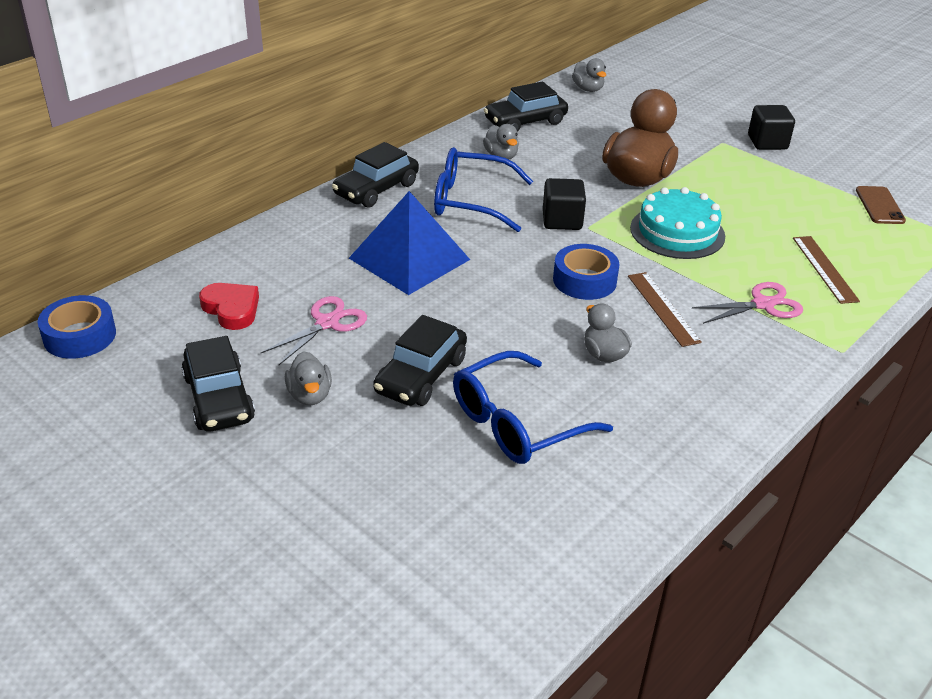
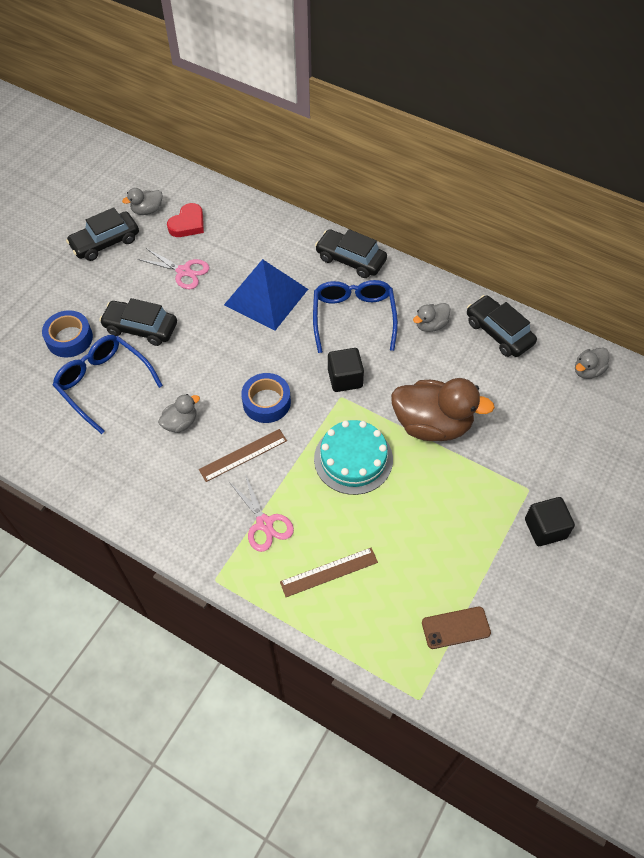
camera: 80 degrees right, 20 degrees up
blue tape [38,295,116,359] -> blue tape moved to [42,310,93,358]
grey duck [285,351,332,405] -> grey duck moved to [122,188,162,215]

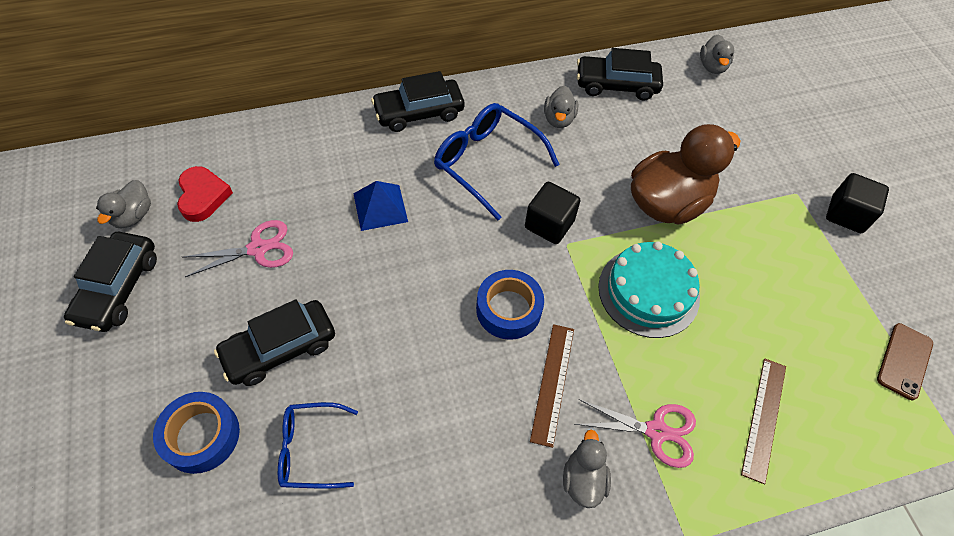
camera: 50 degrees left, 0 degrees up
blue glasses [53,335,163,434] -> blue glasses [278,402,358,489], size x0.62
grey duck [158,394,200,433] -> grey duck moved to [563,429,611,508]
blue pyramid [224,259,308,331] -> blue pyramid [353,181,408,231], size x0.57

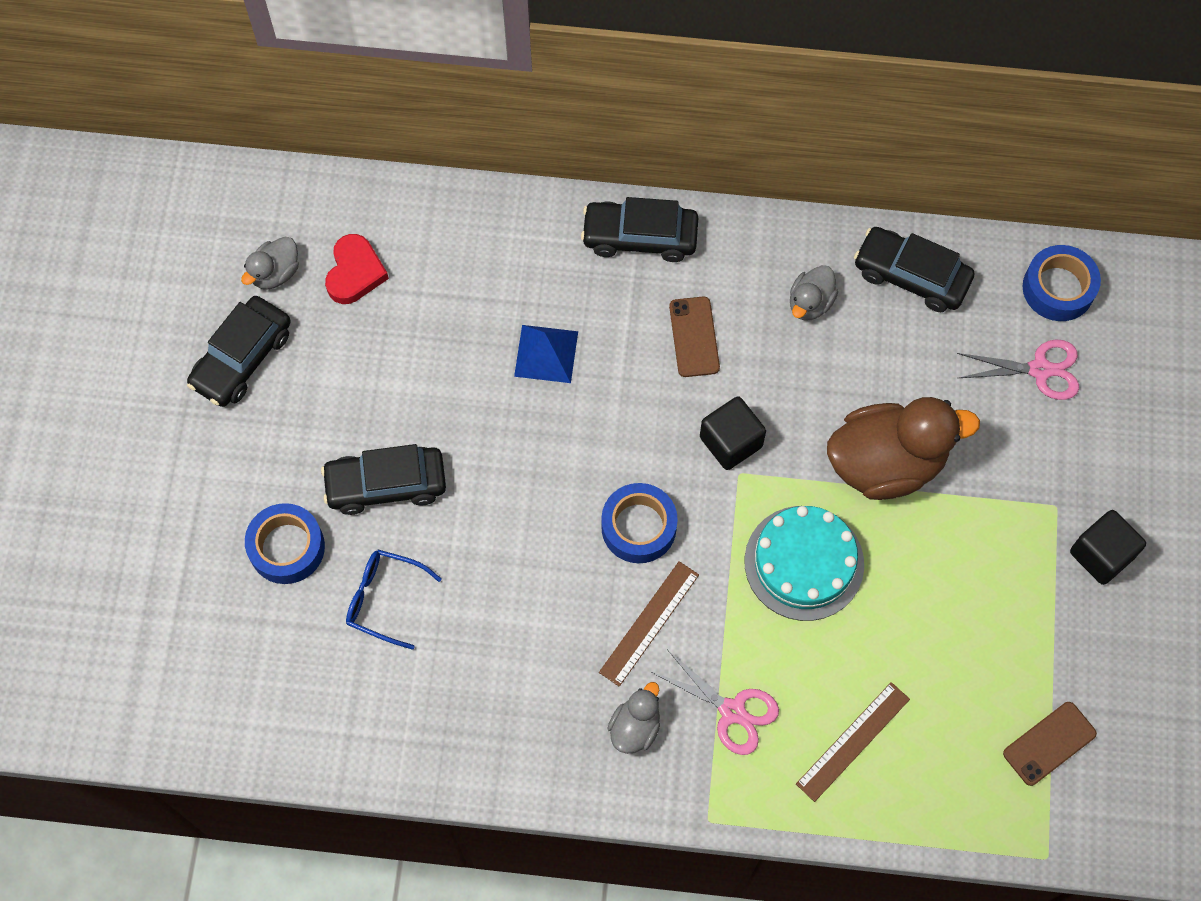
camera: 25 degrees right, 10 degrees up
pink scissors [182,220,293,277] -> pink scissors moved to [957,340,1079,400]
blue glasses [434,103,560,220] -> brown phone [669,297,720,377]
grey duck [700,34,734,74] -> blue tape [1023,245,1101,321]

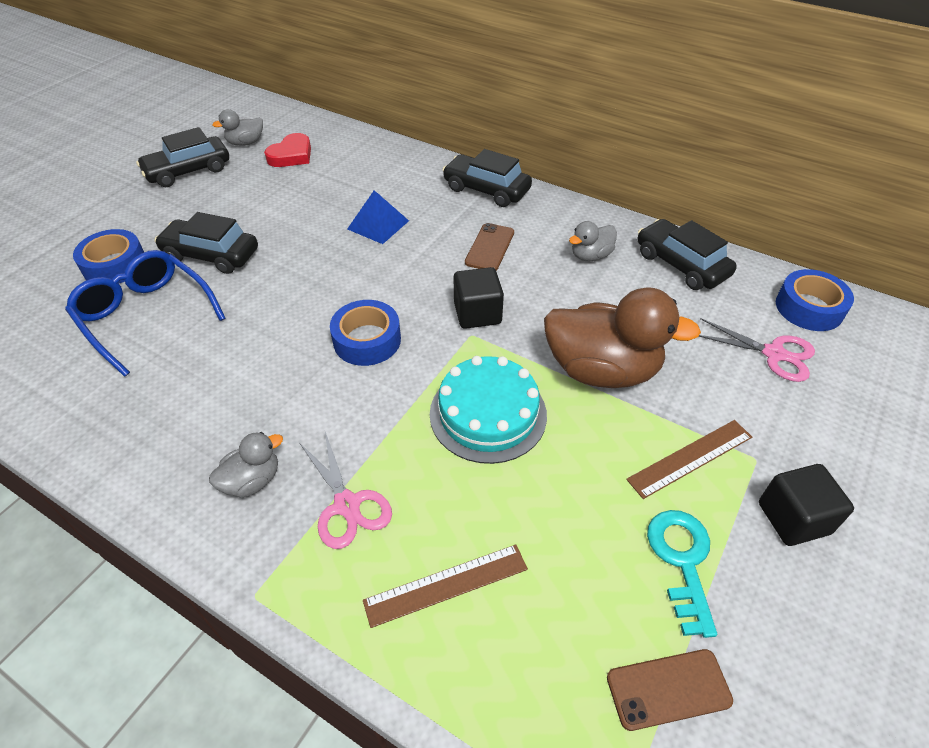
camera: 25 degrees right, 20 degrees down
blue glasses [346,550,442,650] -> blue glasses [65,250,226,377], size x1.60
brown ruler [599,561,699,687] -> brown ruler moved to [626,420,752,499]
none -> turquoise key [647,510,717,638]

